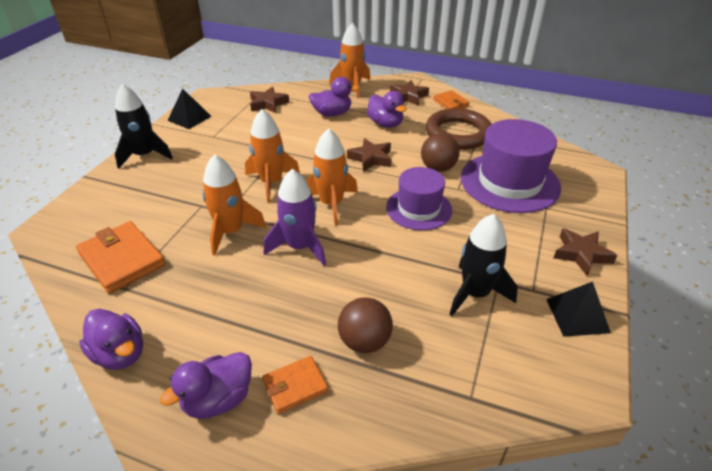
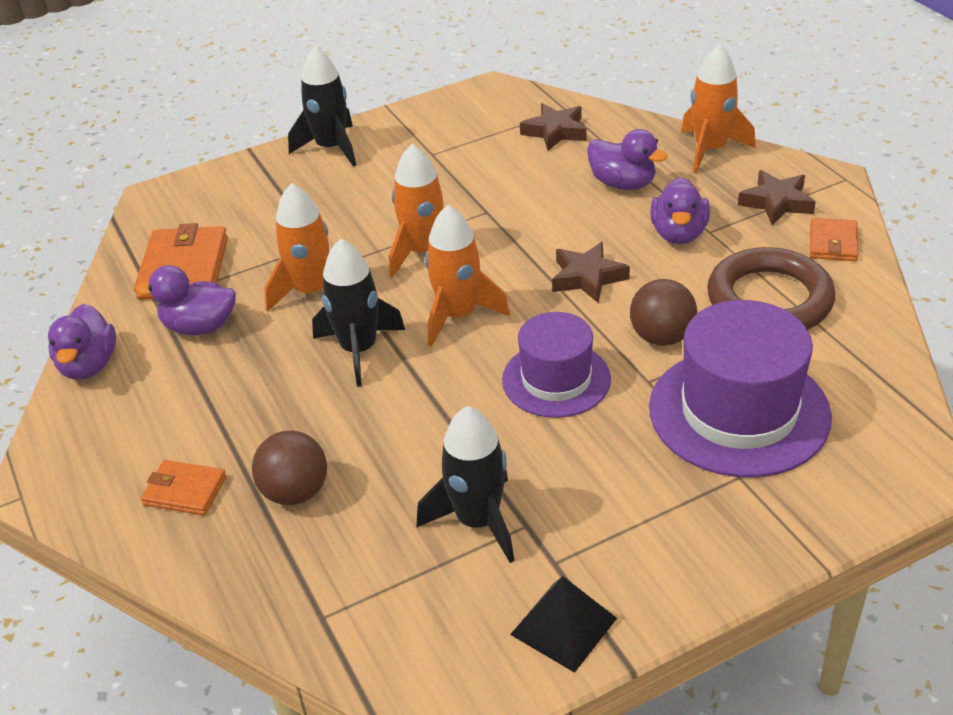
camera: 45 degrees right, 0 degrees up
purple duck [160,352,252,419] -> purple duck moved to [136,265,236,335]
black pyramid [167,88,211,129] -> none
purple rocket [264,169,326,266] -> black rocket [312,239,405,387]
brown star [554,228,618,276] -> none

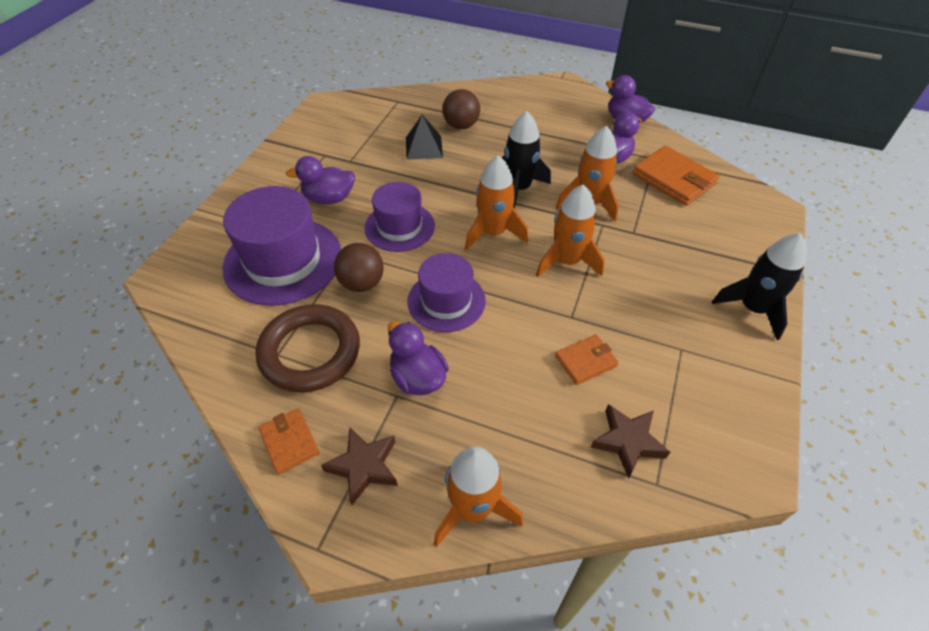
camera: 135 degrees right, 10 degrees up
orange wallet [141,460,226,515] -> orange wallet moved to [555,335,618,385]
black rocket [417,406,514,563] -> none
black pyramid [510,576,617,673] -> black pyramid moved to [406,114,443,160]
brown star [552,242,630,303] -> purple hat [408,253,486,332]
purple duck [587,129,667,190] -> purple duck moved to [286,156,355,204]

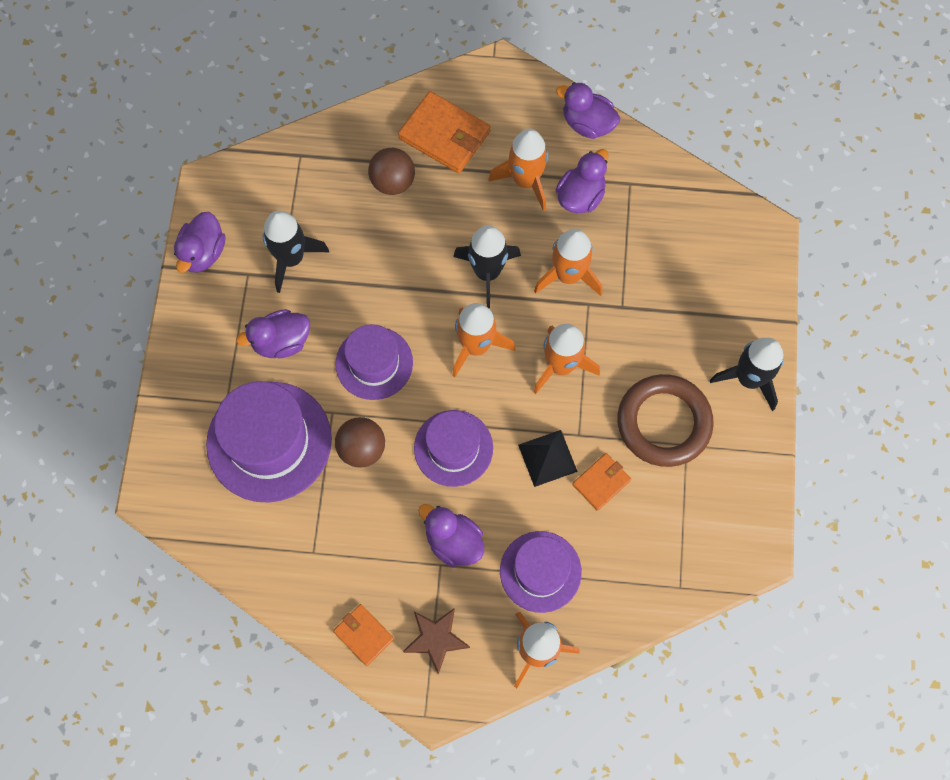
camera: 15 degrees left, 20 degrees up
brown ring [256,304,360,392] -> brown ring moved to [617,374,714,467]
black pyramid [406,114,443,160] -> black pyramid moved to [518,430,578,487]
brown star [591,404,670,479] -> none
orange wallet [633,146,719,206] -> orange wallet moved to [398,91,491,173]
none -> purple duck [174,212,225,273]
none -> black rocket [263,211,329,293]
none -> orange rocket [488,129,549,211]
none -> purple hat [500,531,582,613]

